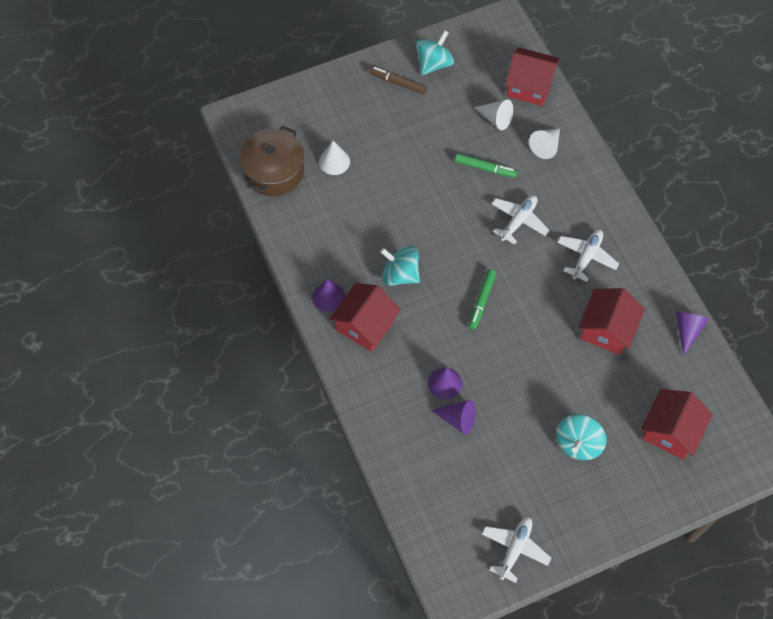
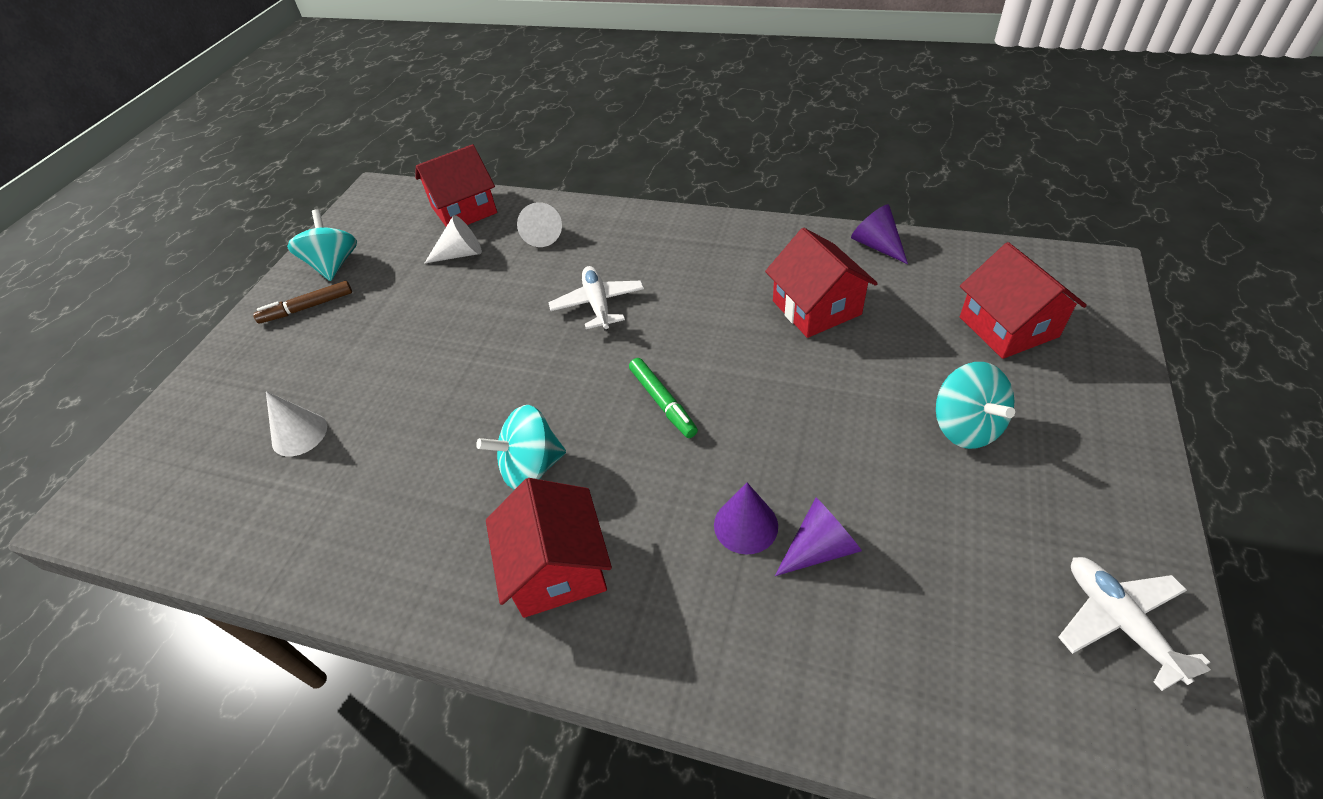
camera: 45 degrees left, 15 degrees down
brown pot [239,126,304,196] -> none
purple cone [312,279,345,312] -> none
green marker [455,153,517,178] -> none
white plane [558,230,619,282] -> none

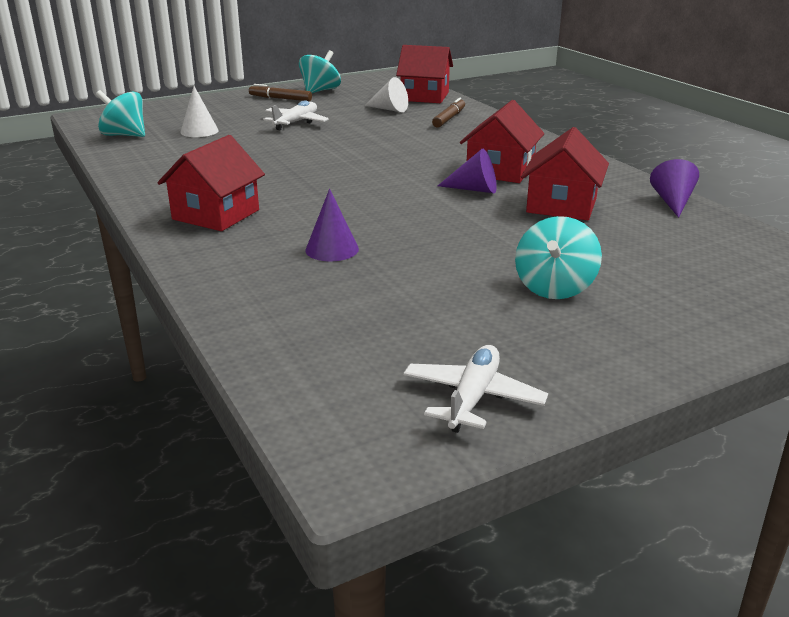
camera: 40 degrees right, 20 degrees down
turquoise spinning top [476,405,566,490] -> turquoise spinning top moved to [96,90,145,137]
white cone [517,202,562,247] -> brown marker [432,98,465,128]
white plane [548,266,644,330] -> white plane moved to [263,100,329,130]
green marker [629,358,698,438] -> none
purple cone [775,498,862,576] -> purple cone moved to [438,148,497,193]
red house [960,242,1087,359] -> red house moved to [460,100,545,183]

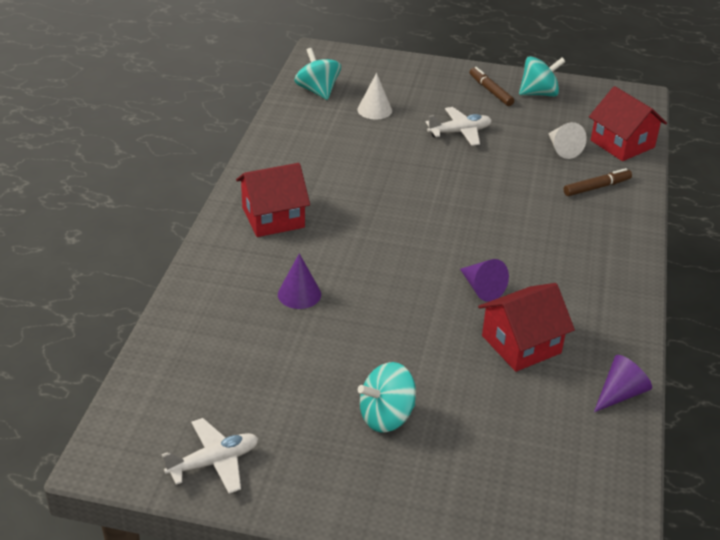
camera: 40 degrees right, 10 degrees up
red house [460,100,545,183] -> none

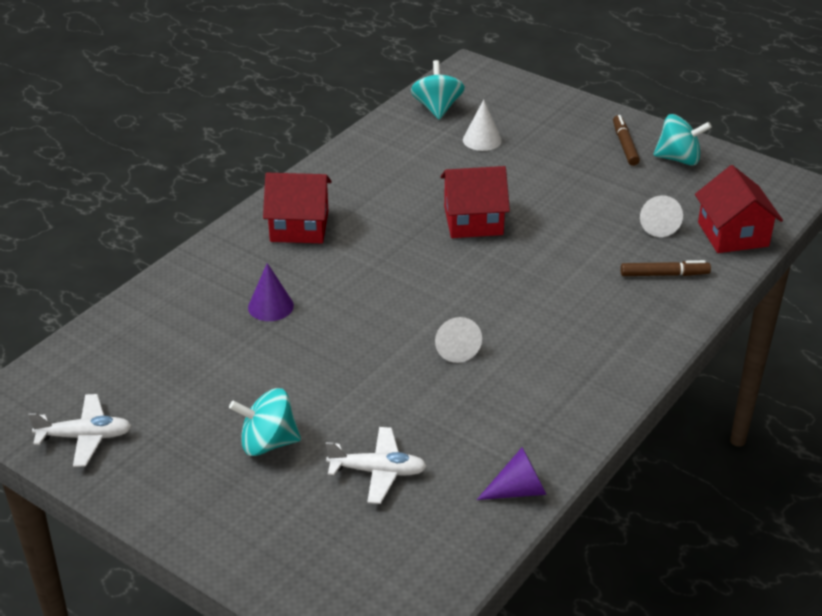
camera: 25 degrees right, 0 degrees up
white plane [426,107,492,146] -> white plane moved to [326,427,427,504]
purple cone [460,259,509,302] -> white cone [435,317,482,363]
red house [478,283,575,372] -> red house moved to [440,166,510,238]

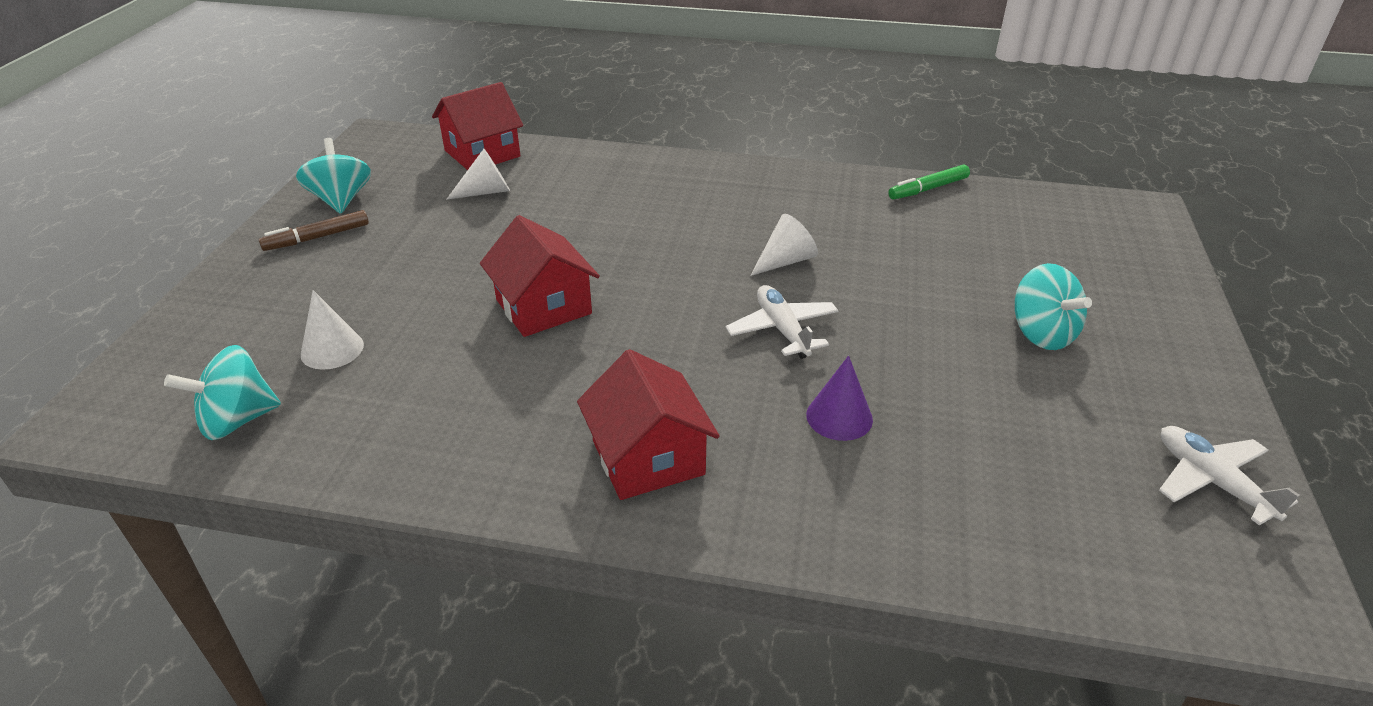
camera: 115 degrees left, 0 degrees up
white plane [326,427,427,504] -> white plane moved to [725,285,839,359]
purple cone [477,447,547,500] -> green marker [888,165,970,200]
brown marker [620,260,711,276] -> none

